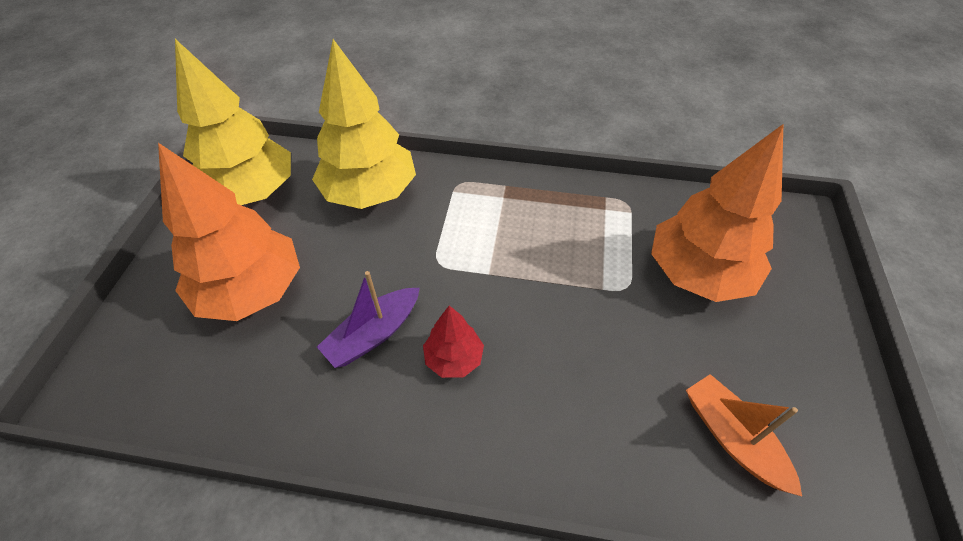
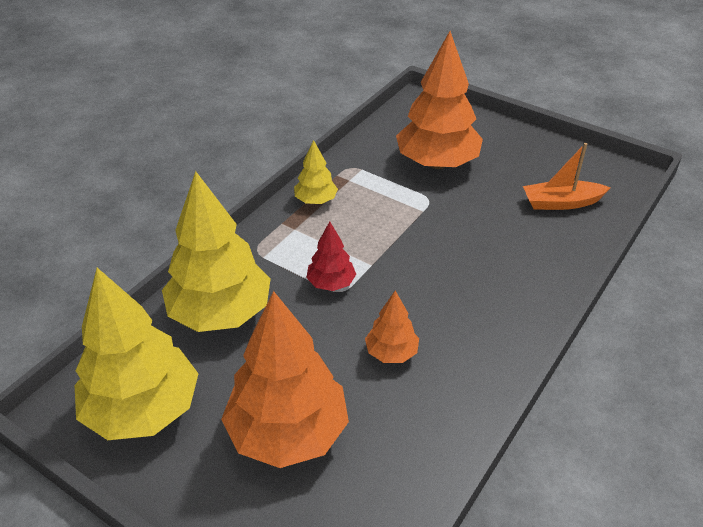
camera: 65 degrees left, 10 degrees down
purple boat [317,271,420,368] -> orange tree [365,291,419,363]
red tree [423,305,484,378] -> red tree moved to [306,221,356,291]
none -> yellow tree [294,140,338,204]

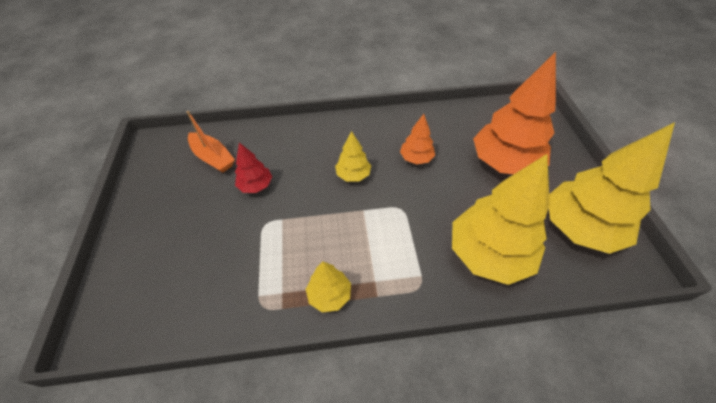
camera: 130 degrees left, 10 degrees up
red tree [306,221,356,291] -> red tree moved to [235,143,272,193]
orange tree [396,31,483,169] -> none
none -> yellow tree [335,131,371,182]

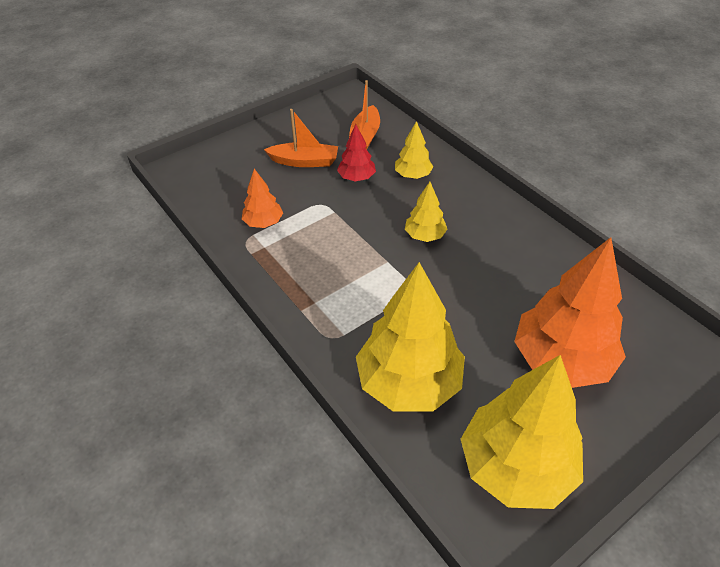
camera: 60 degrees right, 5 degrees down
yellow tree [306,261,351,313] -> yellow tree moved to [395,121,433,179]
orange tree [400,114,435,164] -> orange tree moved to [242,169,283,228]
none -> orange boat [264,109,338,167]

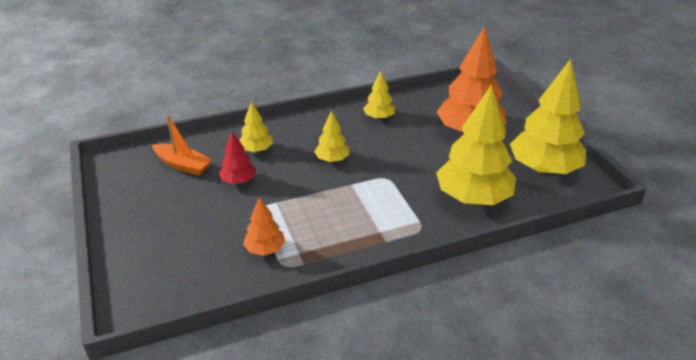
camera: 75 degrees left, 10 degrees down
orange boat [264,109,338,167] -> none
none -> yellow tree [363,71,395,120]

